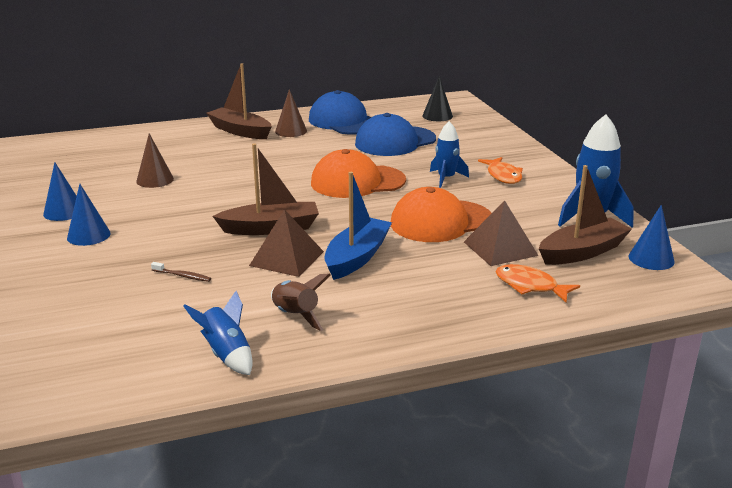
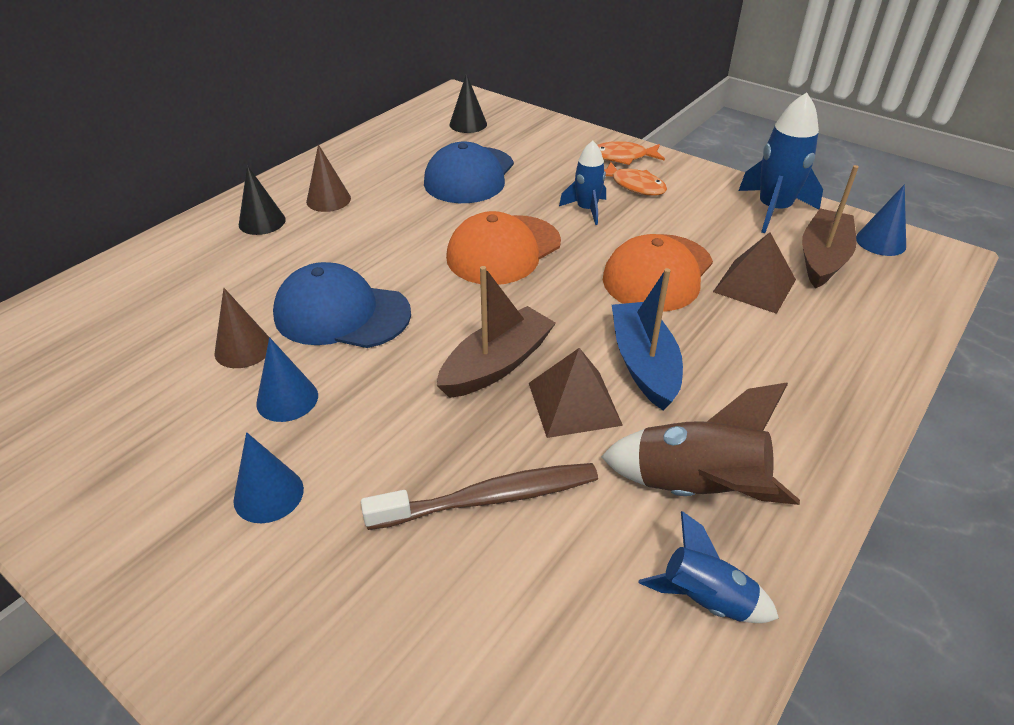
camera: 35 degrees left, 15 degrees up
blue cone [43,162,77,221] -> blue cone moved to [256,337,318,422]
brown toothbrush [151,262,211,282] -> brown toothbrush [361,463,598,530], size x2.39
brown boat [206,63,272,139] -> black cone [239,165,286,235]
brown rocket [271,273,331,331] -> brown rocket [601,383,800,505], size x1.62
blue cap [309,90,371,134] -> blue cap moved to [273,262,411,348]
orange fish [495,264,580,303] -> orange fish moved to [598,141,665,165]

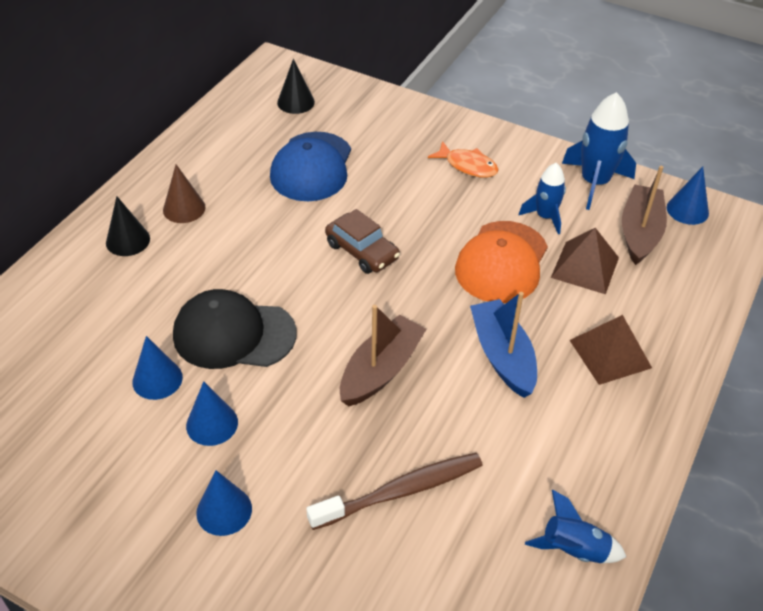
camera: 10 degrees left, 5 degrees up
brown cone [215,288,269,368] -> blue cone [132,336,183,400]
blue cap [273,262,411,348] -> black cap [173,289,297,369]
orange cap [446,211,561,285] -> brown car [325,209,400,274]
brown pyramid [529,348,623,438] -> brown pyramid moved to [569,315,652,385]
blue rocket [559,141,606,225] -> blue rocket moved to [519,163,566,234]
orange fish [598,141,665,165] -> none
brown rocket [601,383,800,505] -> none

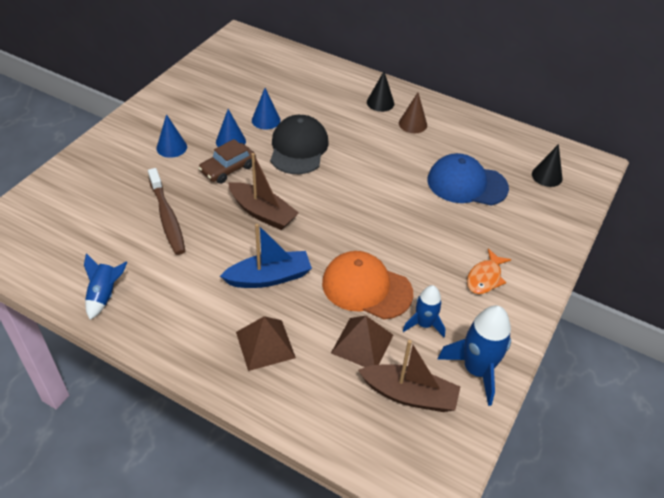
camera: 90 degrees right, 0 degrees up
brown car [325,209,400,274] -> brown car moved to [199,139,256,184]
blue cone [667,167,709,225] -> none

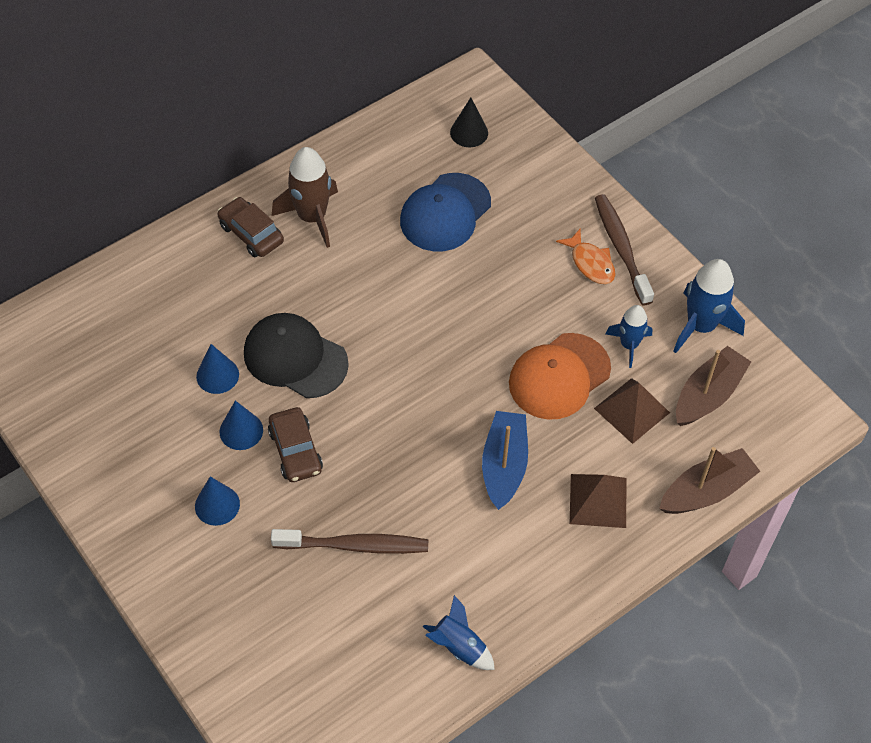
camera: 65 degrees left, 10 degrees up
brown boat [228,153,299,230] -> brown boat moved to [659,447,760,514]
black cone [367,71,394,112] -> brown car [218,197,284,257]
brown cone [399,92,427,133] -> brown rocket [272,147,338,248]
none -> brown toothbrush [595,194,654,305]

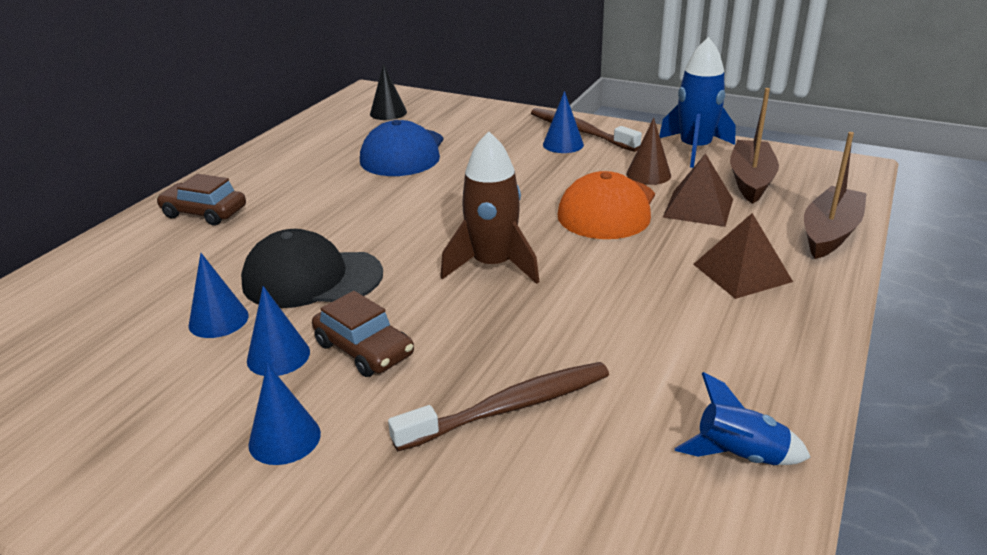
camera: 25 degrees left, 25 degrees down
brown rocket [272,147,338,248] -> brown rocket moved to [441,131,539,284]
blue boat [482,411,528,510] -> none
orange fish [556,229,616,284] -> blue cone [543,91,584,153]
blue rocket [606,305,652,368] -> brown cone [626,118,671,185]

